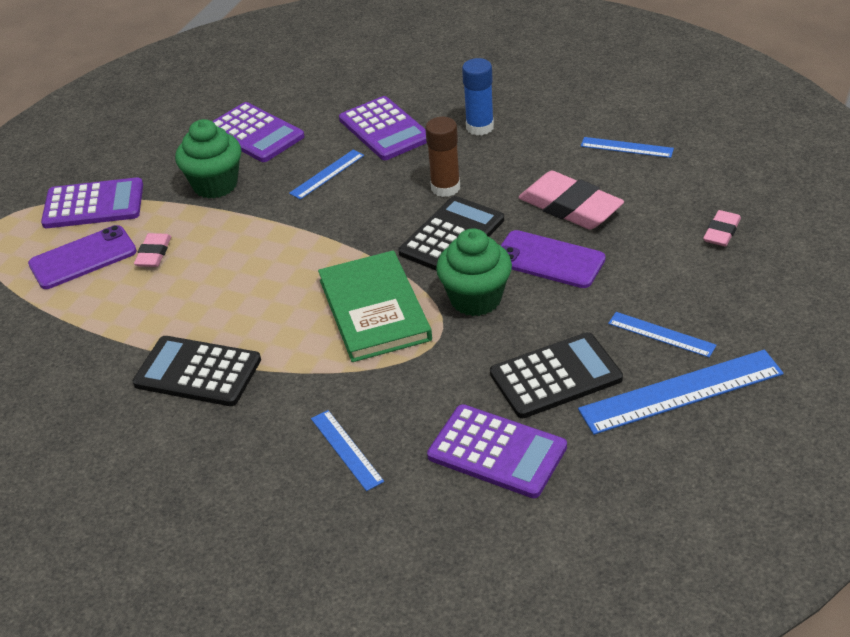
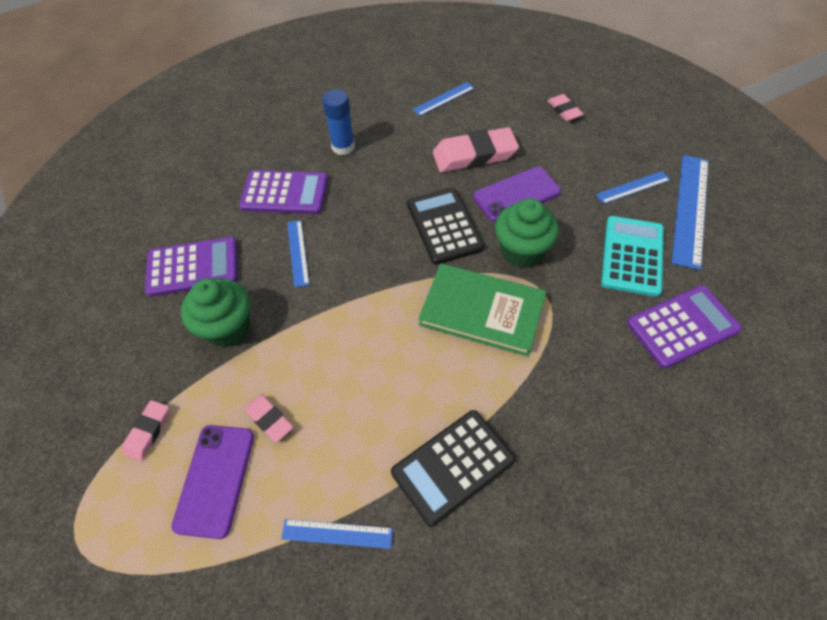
camera: 55 degrees left, 15 degrees up
purple calculator [41,177,143,228] -> pink eraser [122,400,169,461]
blue ruler [311,410,384,491] -> blue ruler moved to [281,519,393,549]
brown glue stick [425,117,460,197] -> none
black calculator [490,332,623,418] -> turquoise calculator [601,216,664,297]

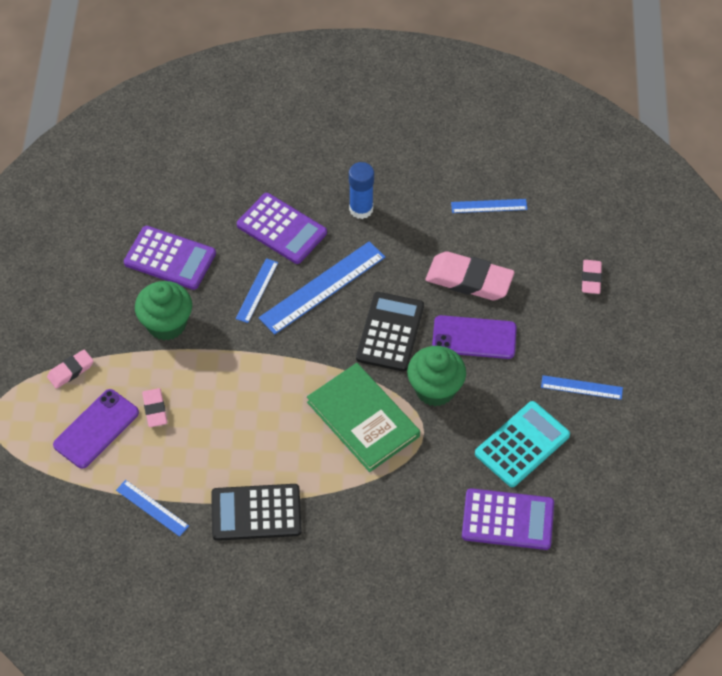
camera: 30 degrees right, 0 degrees up
blue ruler [672,155,709,270] -> blue ruler moved to [259,241,385,335]

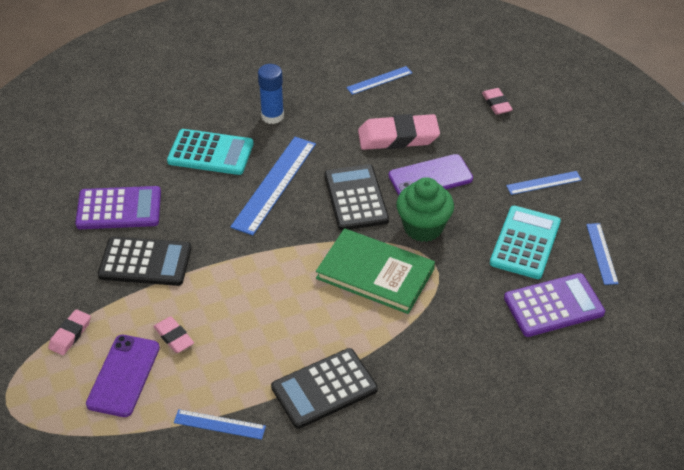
camera: 25 degrees left, 10 degrees down
green cupcake [135,281,192,341] -> black calculator [98,236,191,286]
blue ruler [235,258,278,323] -> blue ruler moved to [586,223,619,285]
purple calculator [237,193,327,264] -> turquoise calculator [167,129,254,175]

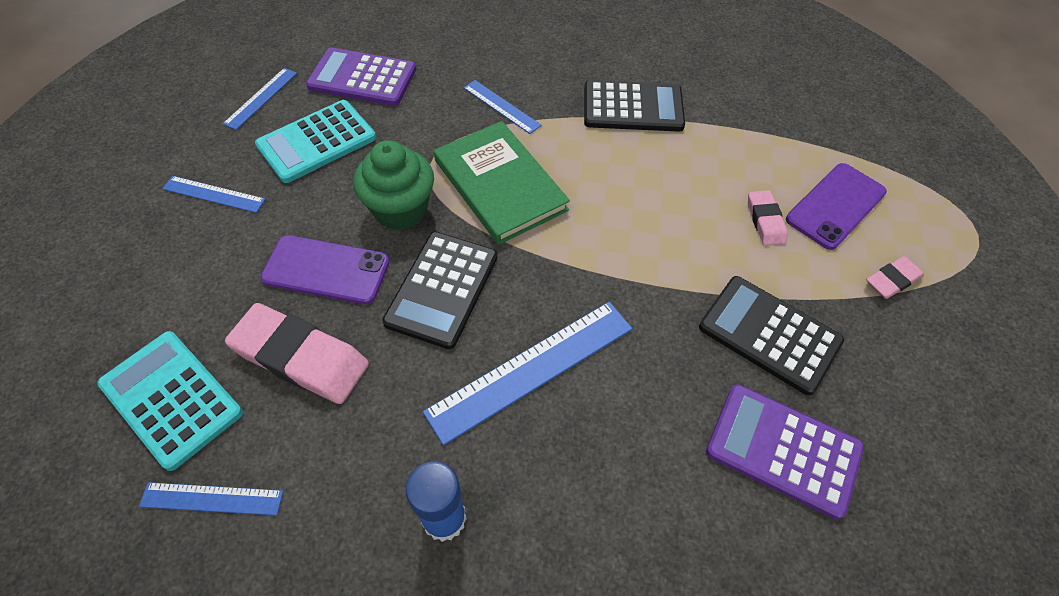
camera: 150 degrees left, 10 degrees up
turquoise calculator [167,129,254,175] -> turquoise calculator moved to [97,331,243,471]
blue ruler [174,409,266,440] -> blue ruler moved to [464,80,542,134]
pink eraser [482,88,513,115] -> none

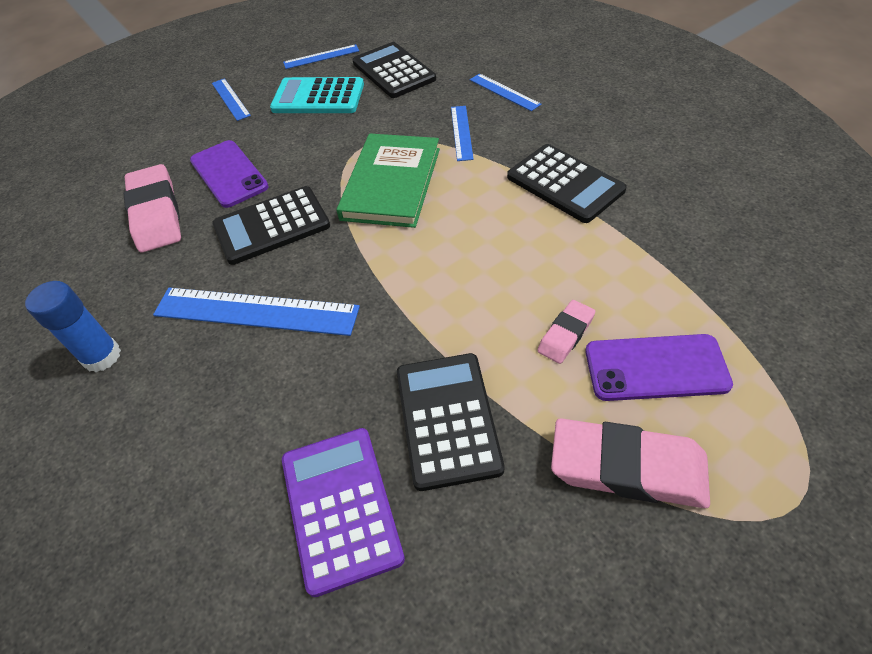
camera: 50 degrees right, 5 degrees down
turquoise calculator [97,331,243,471] -> none
blue ruler [139,482,283,516] -> blue ruler moved to [470,73,541,111]
purple calculator [306,47,416,106] -> black calculator [353,42,436,98]
green cupcake [353,140,434,230] -> none
pink eraser [866,256,924,299] -> pink eraser [551,418,710,508], size x1.88

